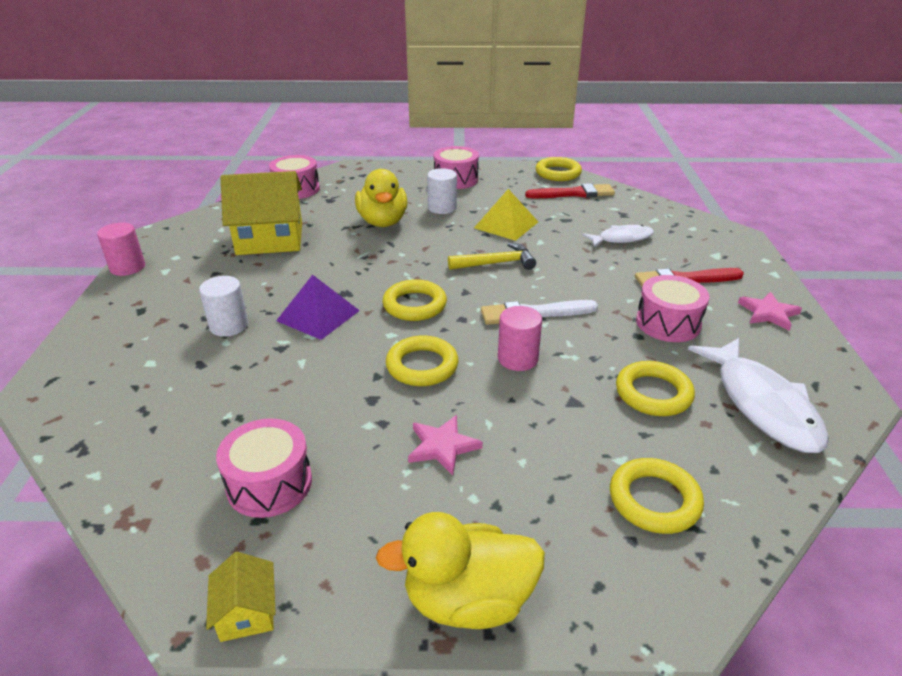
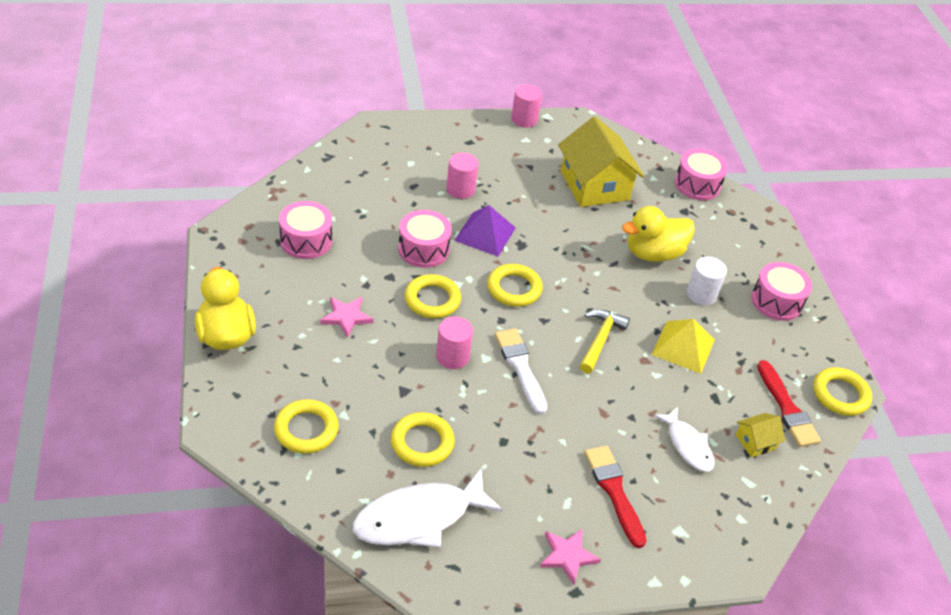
camera: 75 degrees right, 10 degrees up
white cylinder [199,276,248,337] -> pink cylinder [446,153,479,199]
yellow house [206,552,276,642] -> yellow house moved to [736,413,785,457]
yellow hammer [448,243,536,270] -> yellow hammer turned 135 degrees counterclockwise [580,310,630,374]
pink drum [636,275,710,342] -> pink drum moved to [398,210,452,268]

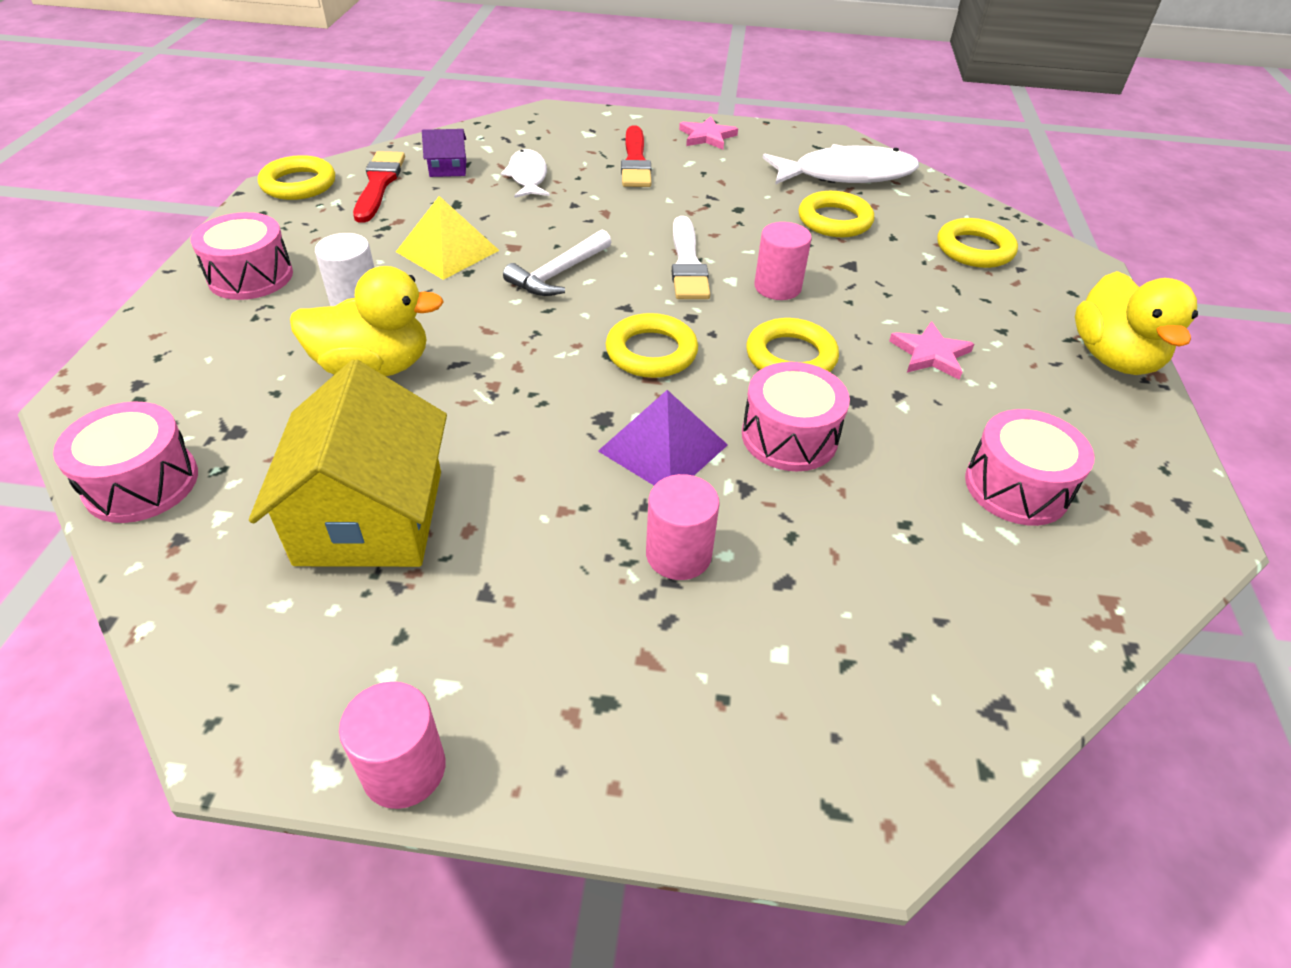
camera: 160 degrees left, 0 degrees up
yellow hammer [580,310,630,374] -> white hammer [503,230,611,296]
yellow house [736,413,785,457] -> purple house [422,129,466,177]

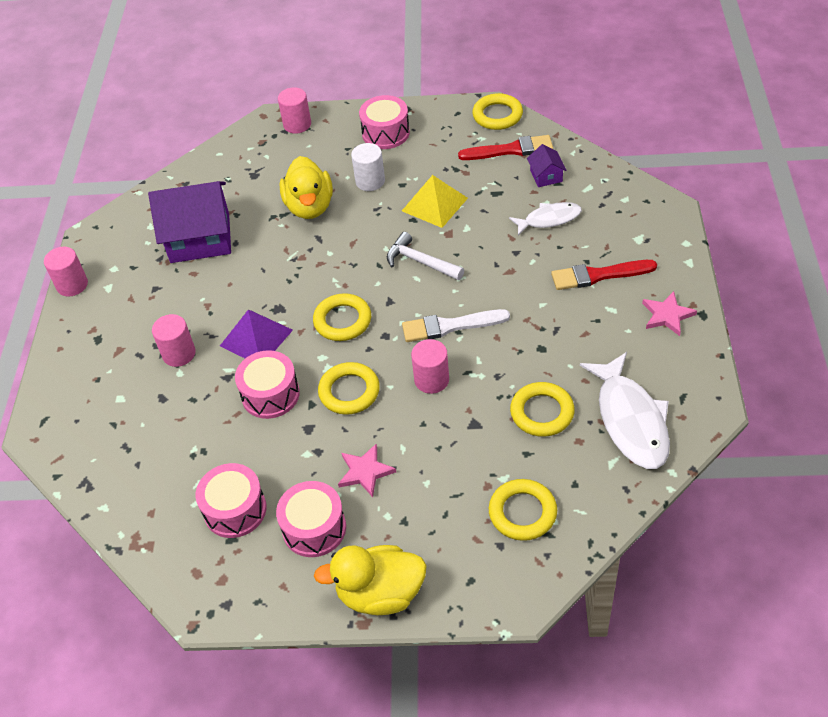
camera: 90 degrees right, 5 degrees up
pink drum [53,402,198,523] -> pink drum moved to [276,481,346,557]
yellow house [249,360,447,567] -> purple house [148,181,231,263]
none -> pink cylinder [278,87,311,134]

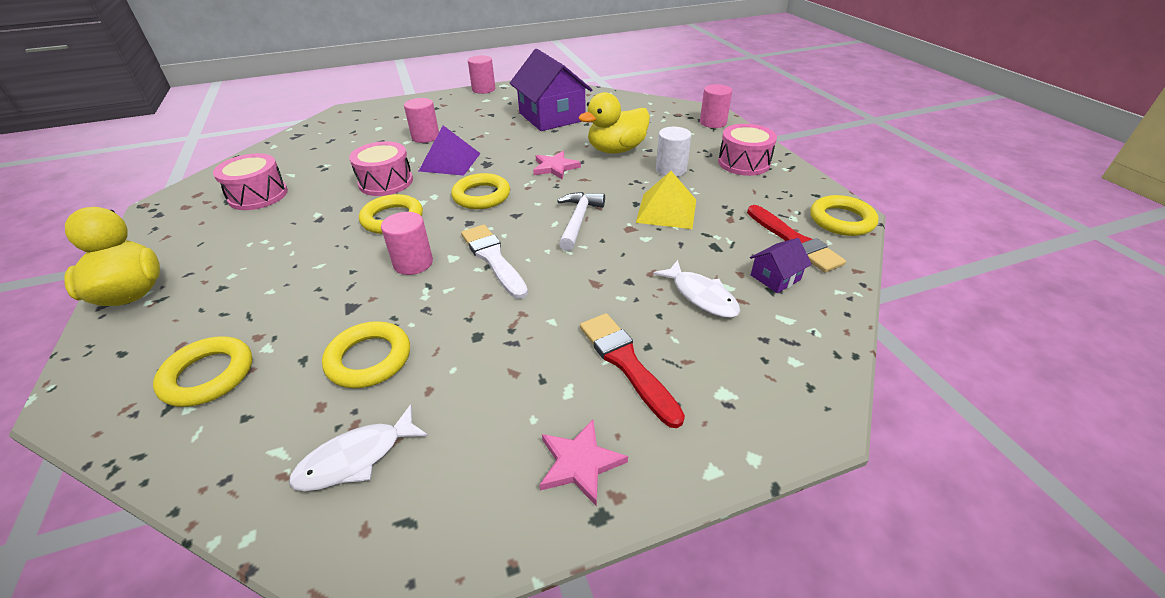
camera: 65 degrees right, 10 degrees down
pink drum [276,481,346,557] -> none
pink star [338,444,396,497] -> pink star moved to [533,151,581,179]
white fish [580,352,670,469] -> white fish [289,405,428,491], size x0.59

